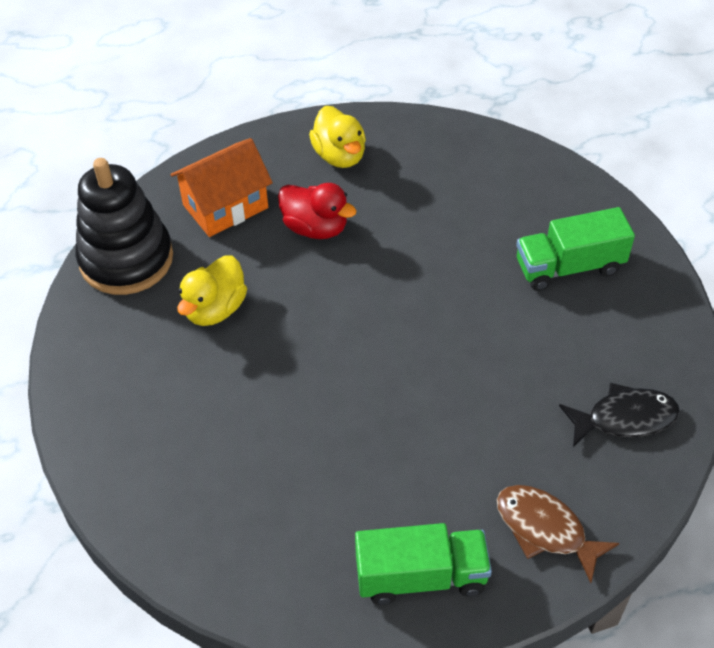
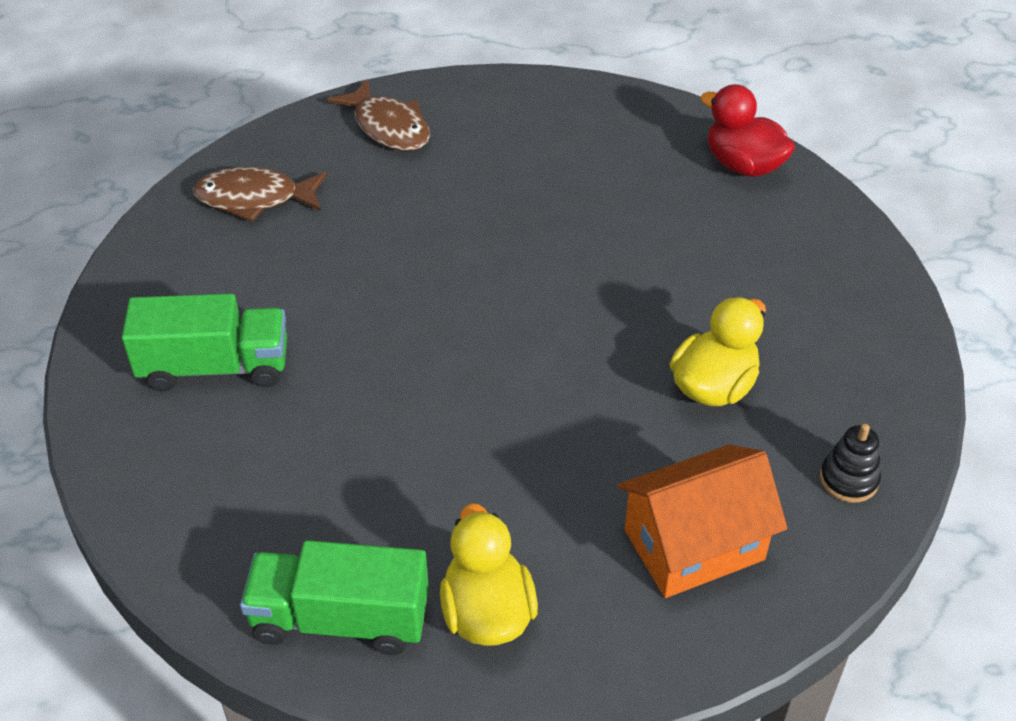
camera: 170 degrees left, 5 degrees down
black stacking toy [75,158,173,295] -> black stacking toy [820,424,881,503], size x0.41
red duck [278,183,356,239] -> red duck moved to [700,84,795,177]
green truck [355,523,492,605] -> green truck moved to [240,540,429,655]
black fish [559,383,680,447] -> brown fish [193,167,327,222]

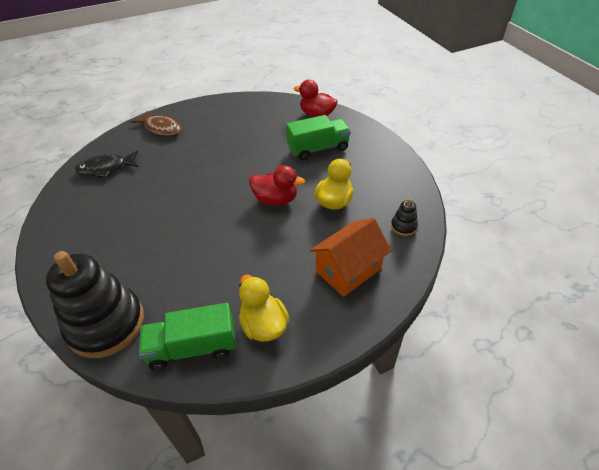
camera: 15 degrees left, 0 degrees up
green truck [122,294,287,391] -> green truck moved to [286,115,351,160]
brown fish [193,167,327,222] -> black fish [75,150,138,178]
none -> black stacking toy [46,251,144,358]
none -> red duck [249,165,305,206]

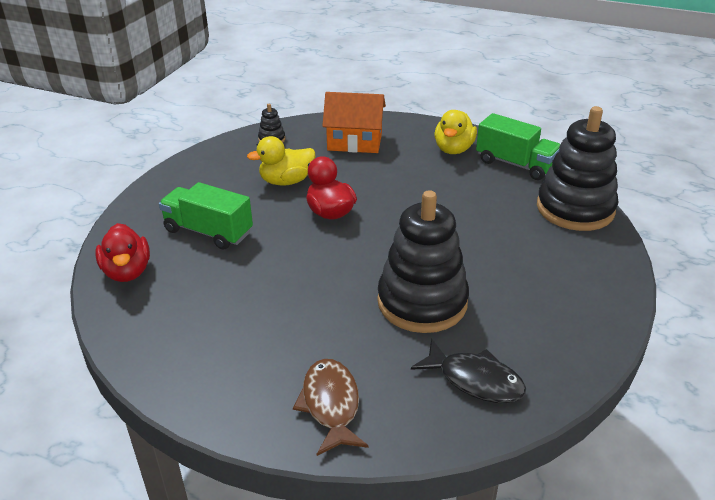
camera: 135 degrees left, 10 degrees down
none -> black stacking toy [377,190,469,333]

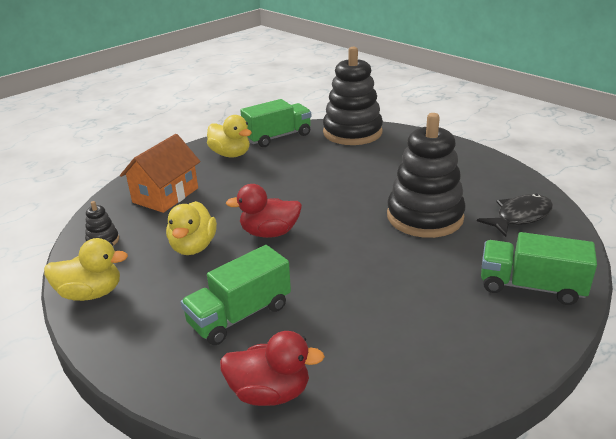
camera: 65 degrees left, 5 degrees down
brown fish [293,359,368,456] -> green truck [481,232,597,305]
none -> yellow duck [44,238,128,301]

